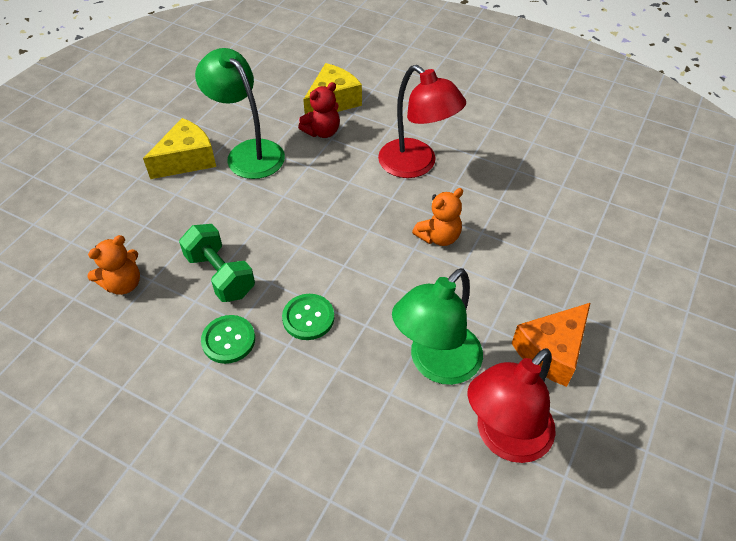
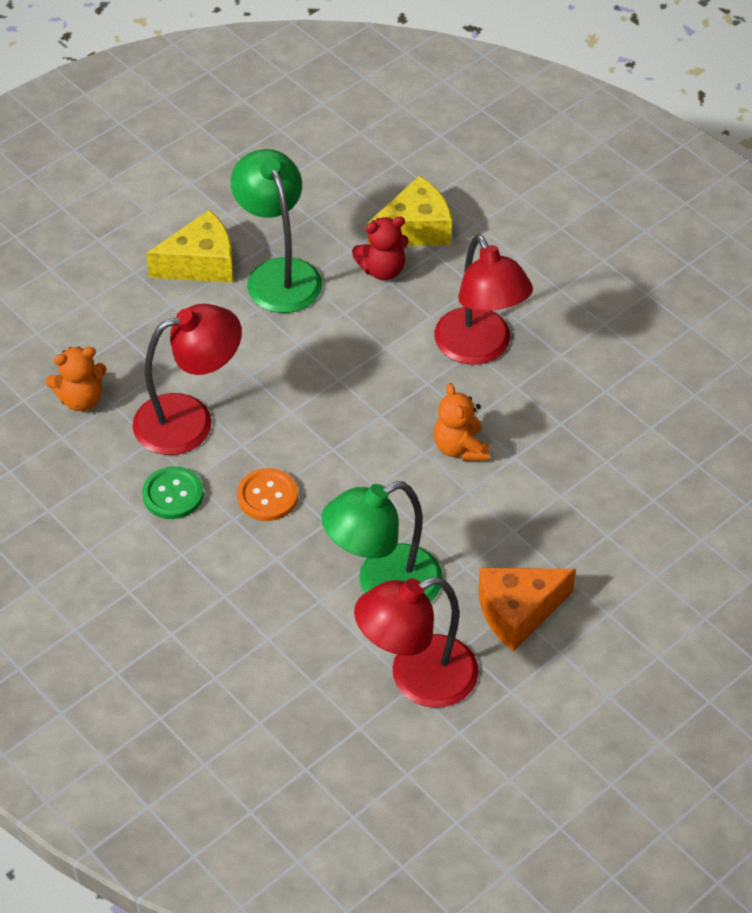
camera: 20 degrees right, 0 degrees up
green dumbbell [179,224,255,302] -> red lamp [132,304,242,455]
green button [282,294,334,340] -> orange button [237,468,298,521]
orange teddy bear [412,188,463,246] -> orange teddy bear turned 90 degrees clockwise [433,383,489,461]

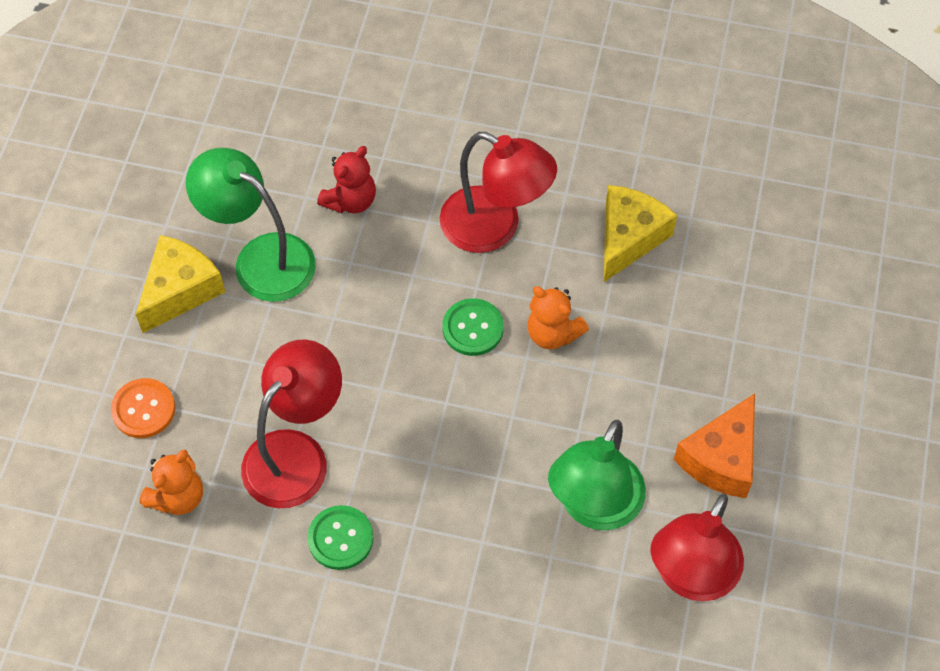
camera: 35 degrees left, 10 degrees up
orange button [237,468,298,521] -> orange button moved to [111,378,175,438]
yellow cheese [368,176,452,246] -> yellow cheese moved to [604,185,677,282]
none -> green button [442,298,504,356]

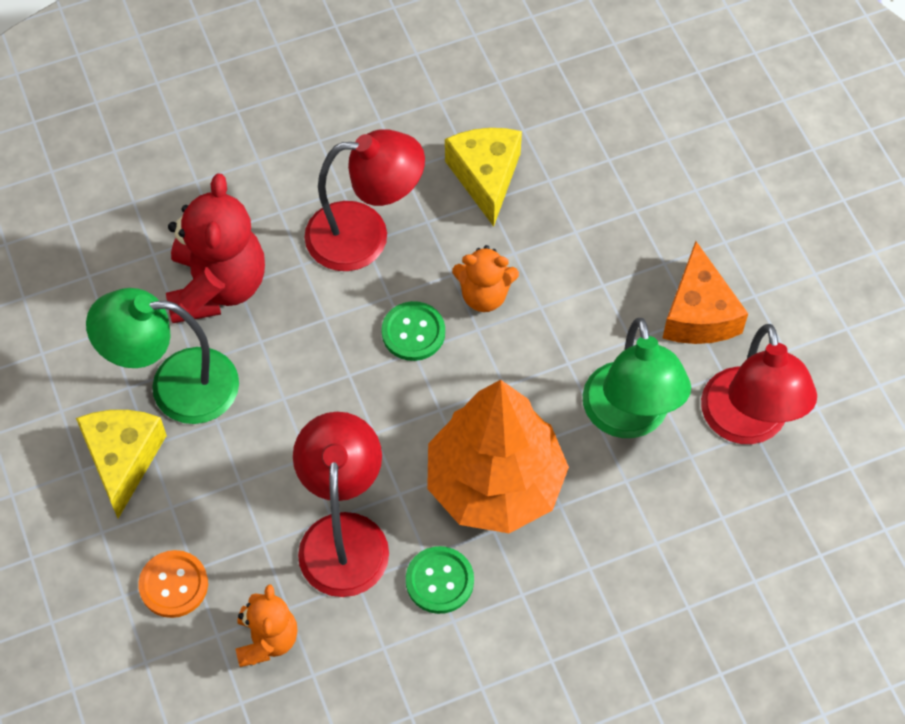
camera: 35 degrees left, 0 degrees up
red teddy bear [317,146,376,213] -> red teddy bear [166,174,265,323], size x1.75
none -> orange tree [427,380,569,533]

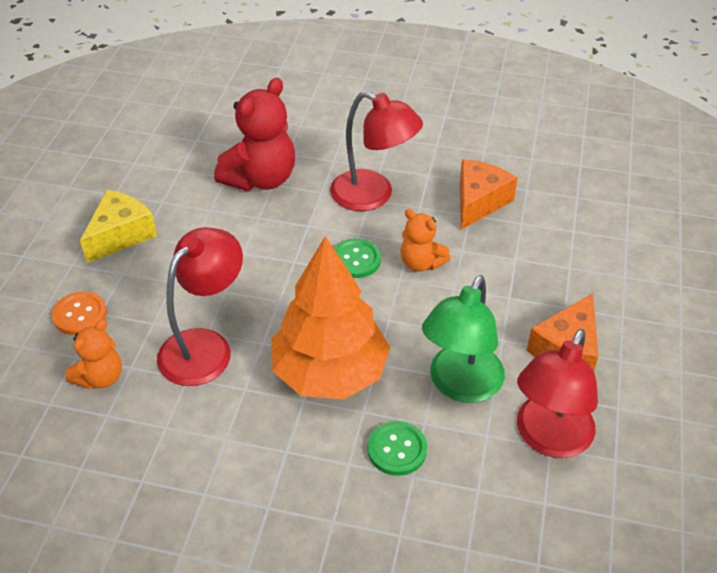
camera: 35 degrees right, 15 degrees down
green lamp [86,288,239,424] -> none
green button [406,546,474,614] -> green button moved to [367,421,427,476]
yellow cheese [445,128,522,227] -> orange cheese [460,159,518,230]

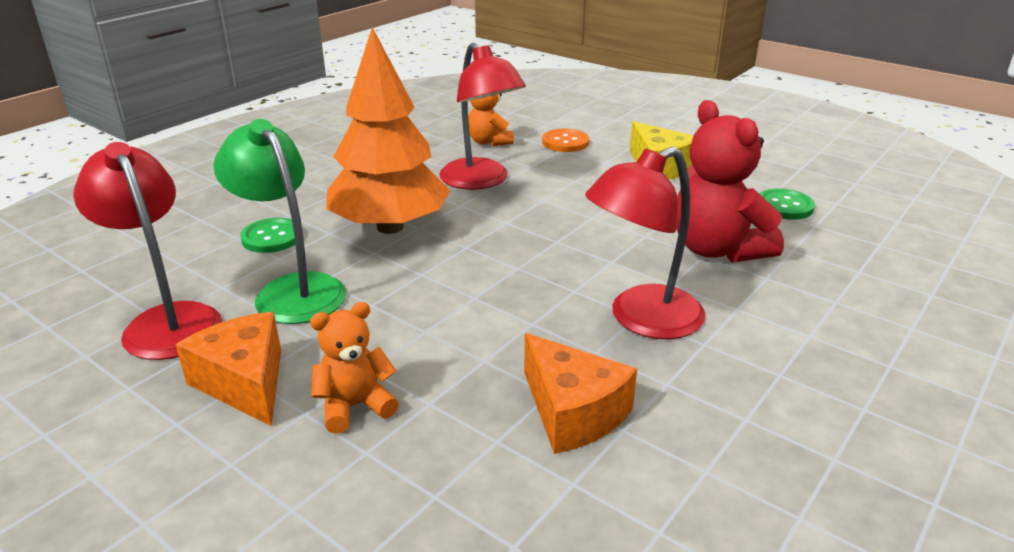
camera: 115 degrees right, 15 degrees down
green button [334,238,381,278] -> green button moved to [759,189,815,220]
orange teddy bear [400,209,451,272] -> orange teddy bear moved to [310,302,399,434]

